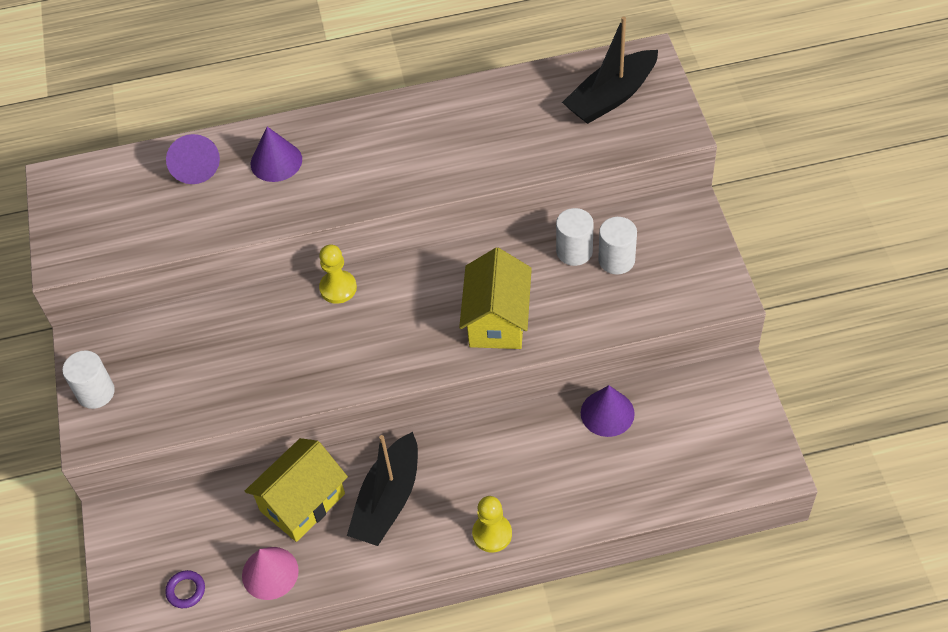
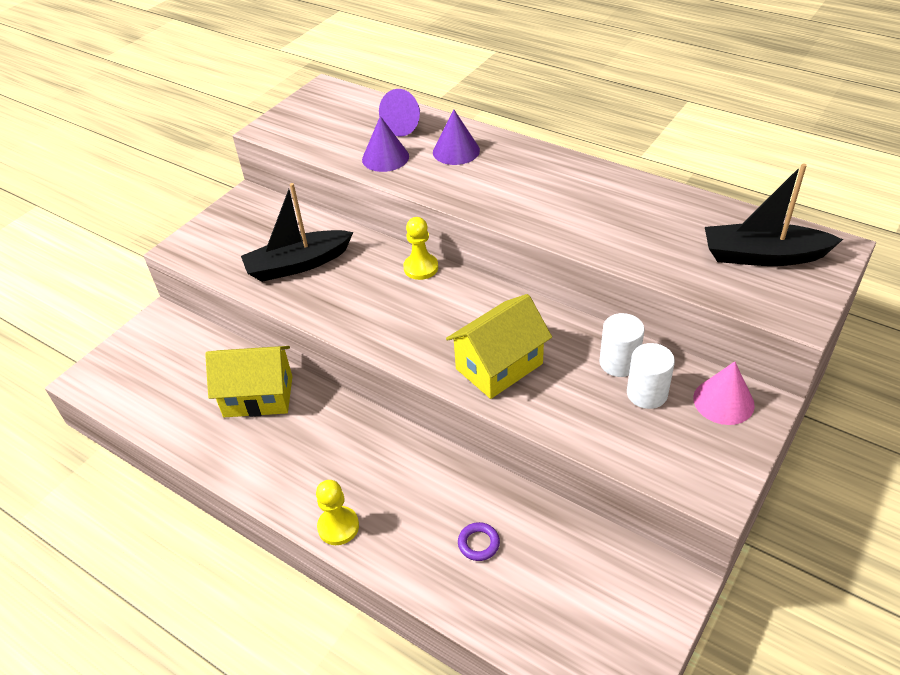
camera: 45 degrees right, 10 degrees down
white cylinder [62,350,115,409] -> none
purple ring [165,570,205,608] -> purple ring moved to [458,522,500,561]
pink cone [242,547,299,600] -> pink cone moved to [693,362,755,425]
black boat [347,432,418,546] -> black boat moved to [241,183,353,282]
purple cone [581,385,635,437] -> purple cone moved to [362,116,409,172]

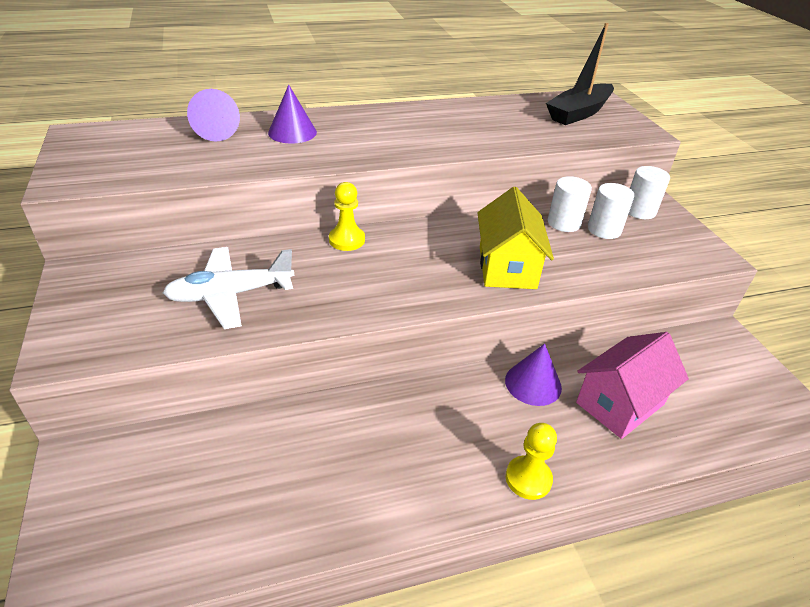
camera: 55 degrees left, 5 degrees down
yellow house [205,346,293,417] -> none
black boat [241,183,353,282] -> white plane [163,247,294,329]
purple cone [362,116,409,172] -> purple cone moved to [505,344,562,406]
purple ring [458,522,500,561] -> pink house [576,332,689,439]
pink cone [693,362,755,425] -> white cylinder [629,166,670,219]

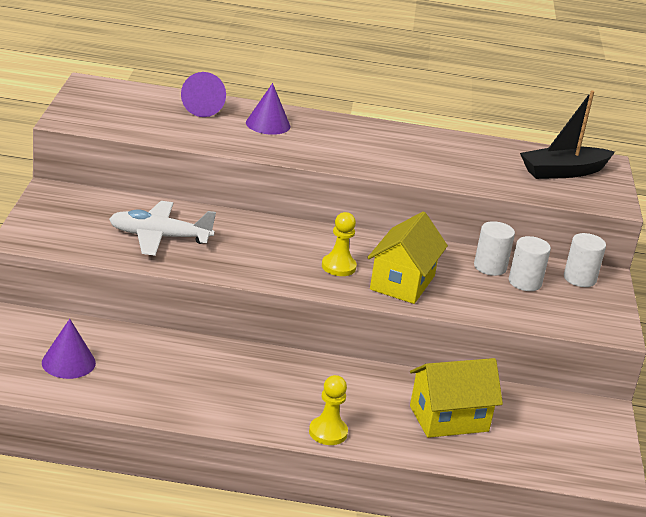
camera: 20 degrees right, 10 degrees down
yellow pawn [329,182,365,251] -> yellow pawn moved to [322,212,357,276]
purple cone [505,344,562,406] -> purple cone moved to [42,319,96,379]
pink house [576,332,689,439] -> yellow house [410,358,503,438]

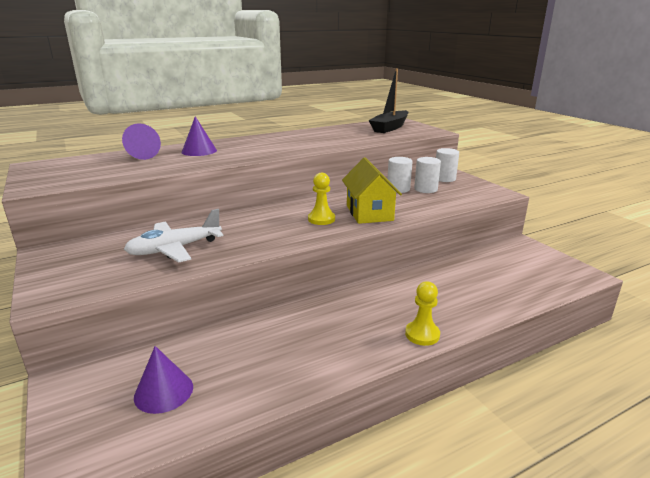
camera: 30 degrees left, 5 degrees down
yellow house [410,358,503,438] -> none

